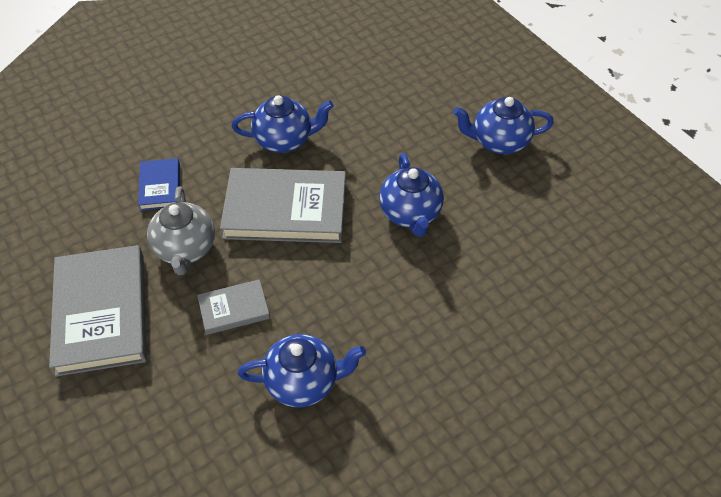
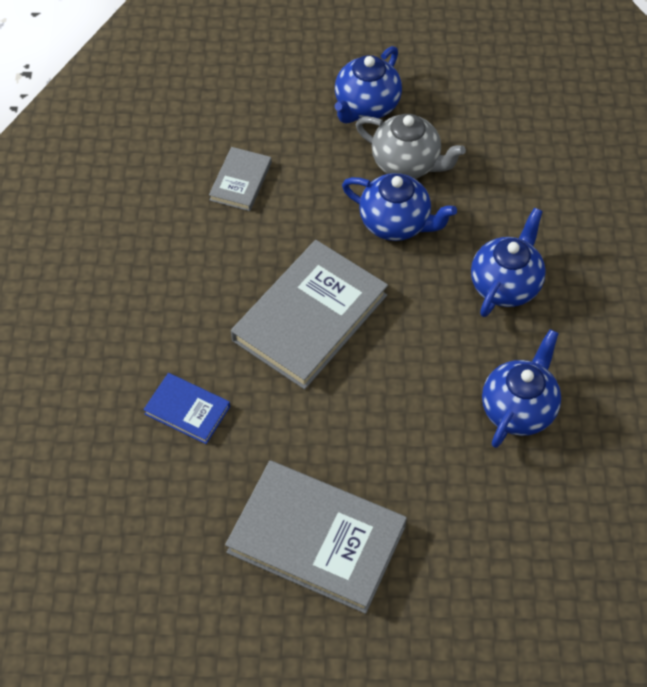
camera: 55 degrees left, 5 degrees up
grey teapot [147,186,215,275] -> grey teapot moved to [355,114,466,178]
grey book [197,279,270,335] -> grey book moved to [209,147,272,211]
blue teapot [232,95,334,153] -> blue teapot moved to [471,208,546,317]

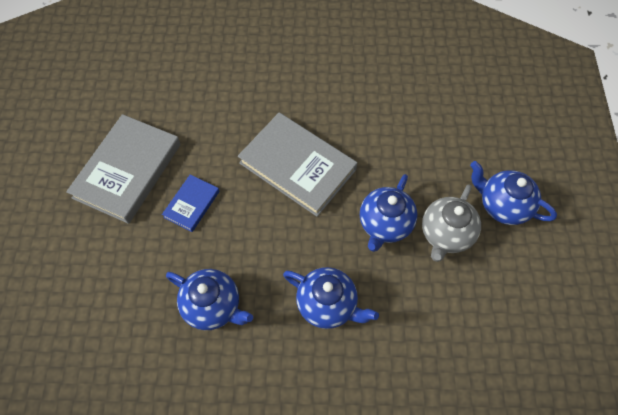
camera: 90 degrees right, 5 degrees up
blue book [143,373,230,444] -> blue book moved to [162,174,220,232]
grey book [209,147,272,211] -> none

